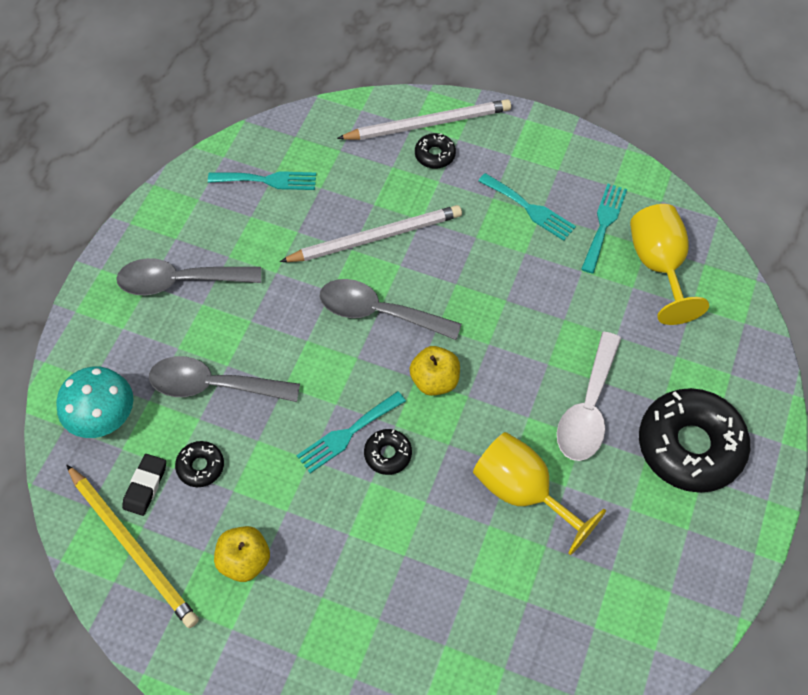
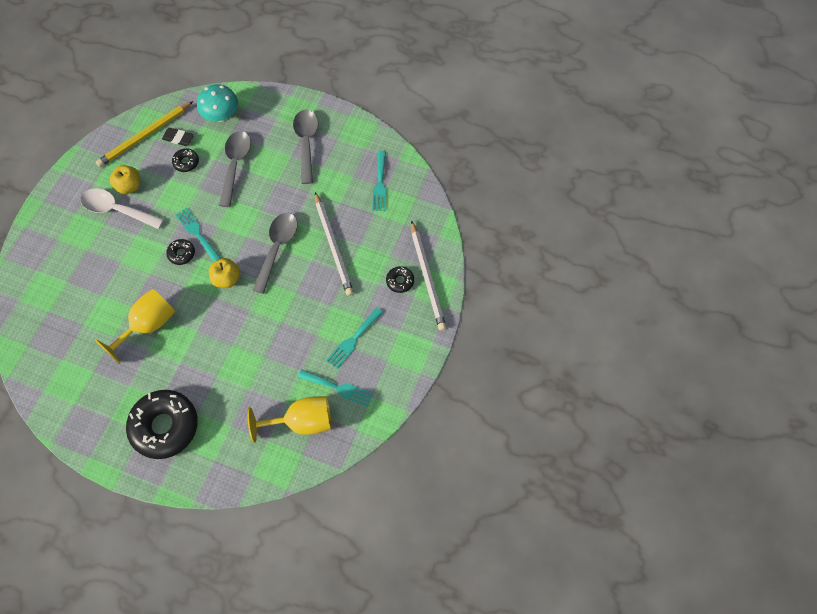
camera: 90 degrees right, 5 degrees up
white spoon [557,332,621,461] -> white spoon moved to [80,189,164,229]

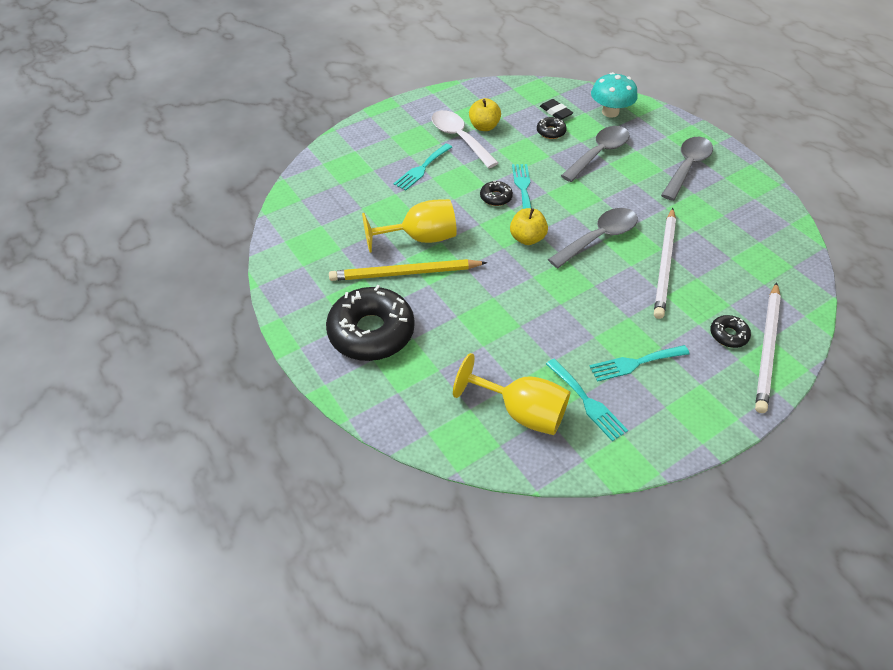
camera: 35 degrees right, 15 degrees down
yellow pencil [96,101,193,167] -> yellow pencil moved to [329,259,487,281]
turquoise fork [372,151,387,211] -> turquoise fork moved to [394,144,452,191]

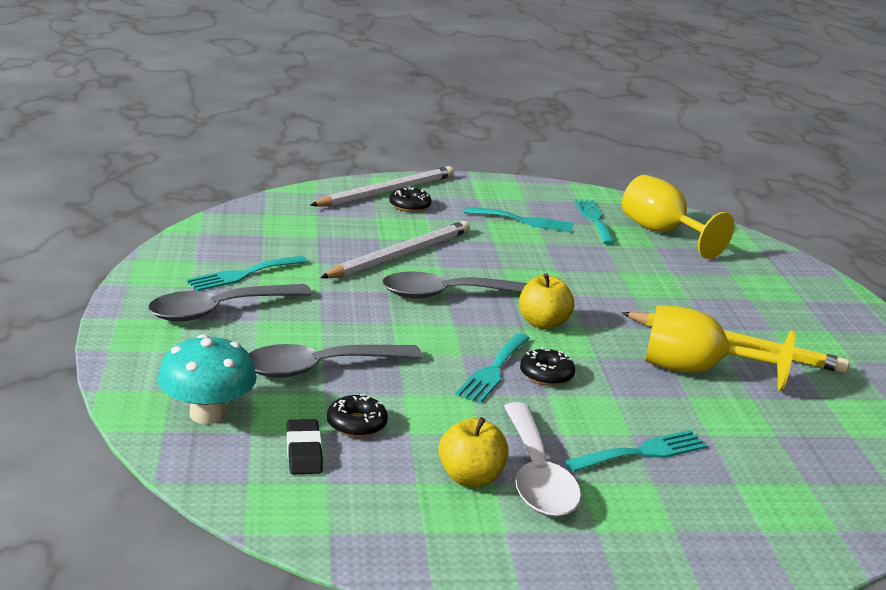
camera: 155 degrees left, 25 degrees down
black donut [326,285,415,361] -> none
none -> turquoise fork [186,256,308,291]

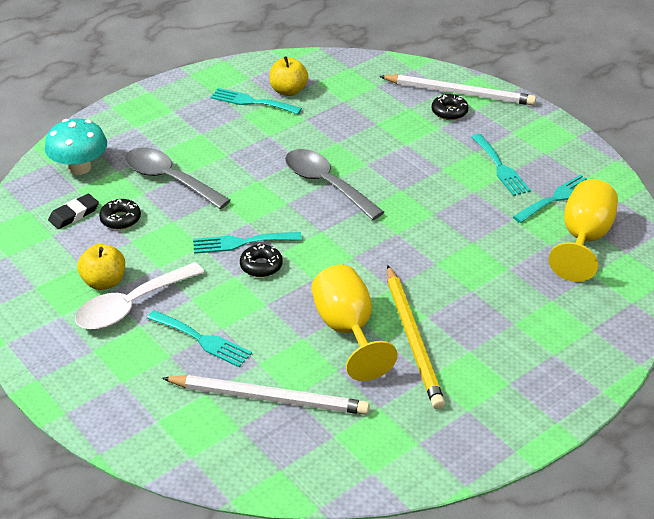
camera: 60 degrees right, 15 degrees up
grey spoon [148,284,312,322] -> none
white pencil [320,221,470,278] -> white pencil moved to [162,375,370,415]
yellow apple [519,273,574,329] -> yellow apple moved to [269,56,308,96]

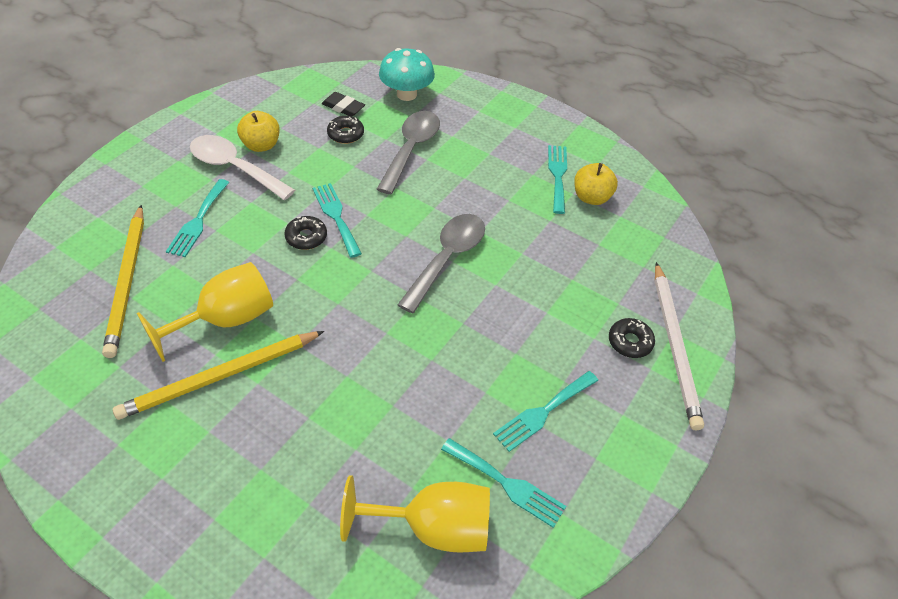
camera: 70 degrees right, 10 degrees up
white pencil [162,375,370,415] -> yellow pencil [102,205,144,358]

